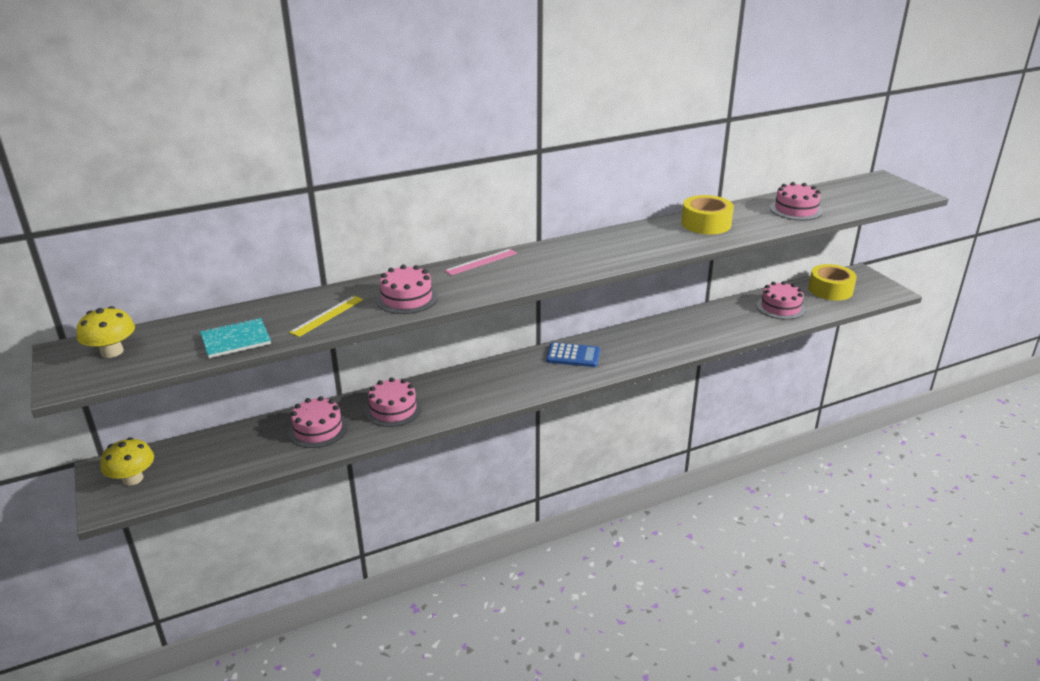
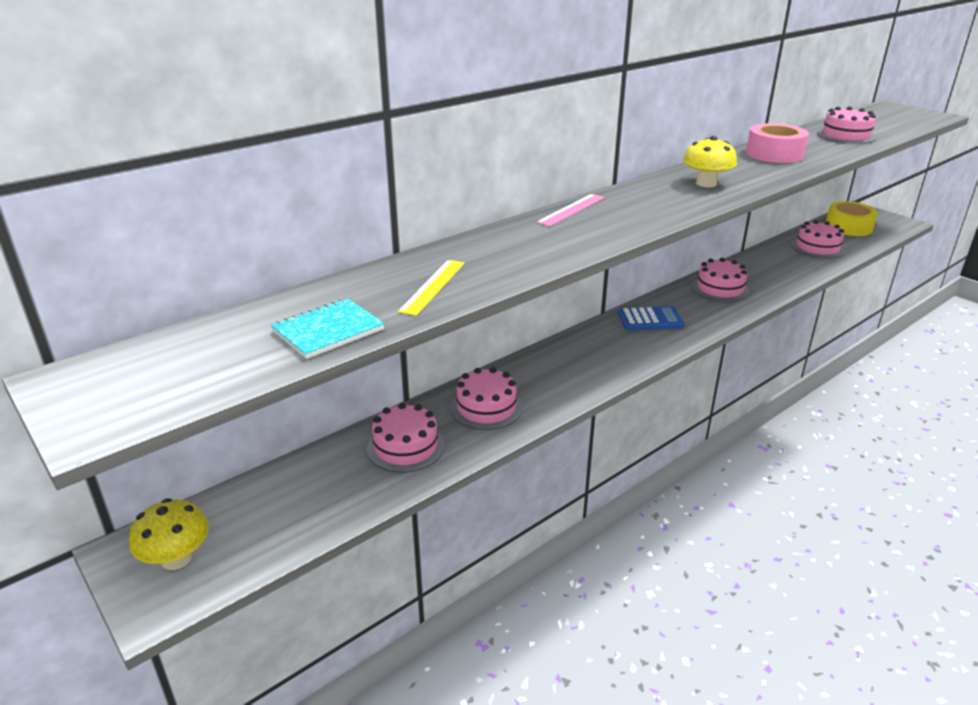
camera: 15 degrees left, 0 degrees up
yellow mushroom [76,306,135,358] -> yellow mushroom moved to [683,136,737,187]
pink cake [376,265,438,314] -> pink cake moved to [692,258,749,302]
yellow tape [681,195,734,234] -> pink tape [746,123,809,163]

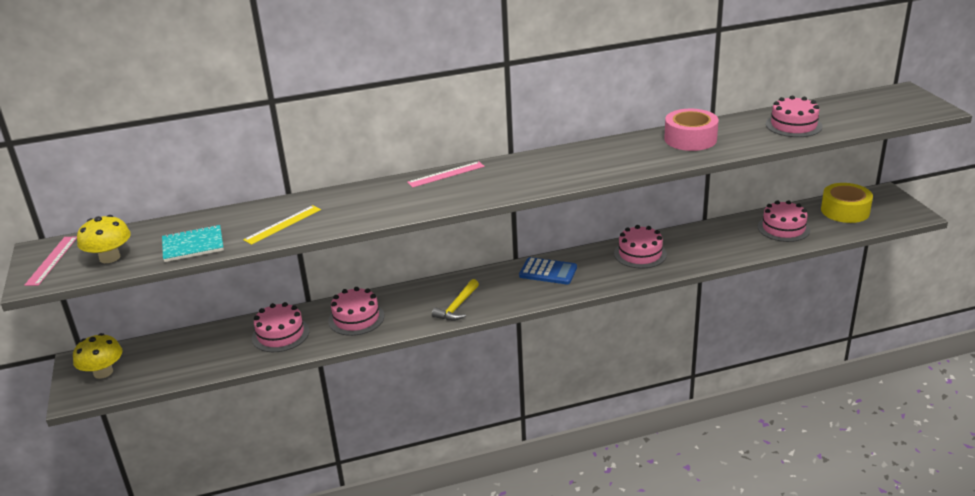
camera: 25 degrees right, 0 degrees up
yellow mushroom [683,136,737,187] -> yellow mushroom moved to [77,215,131,263]
none -> pink ruler [24,237,77,286]
none -> yellow hammer [432,279,479,321]

